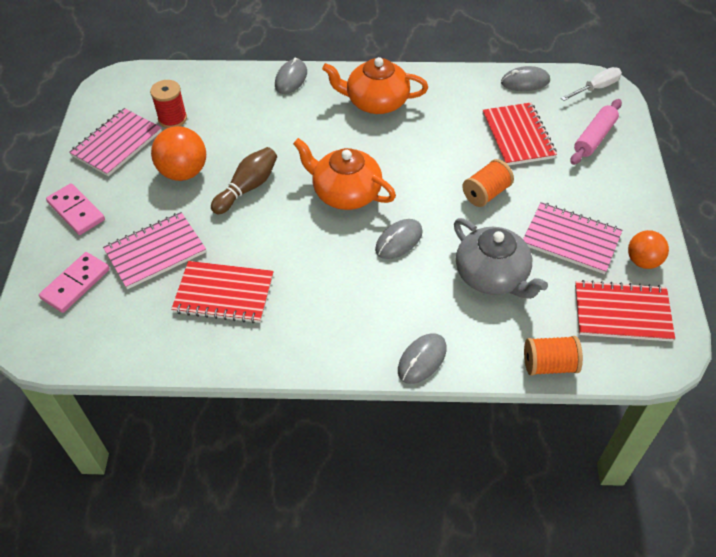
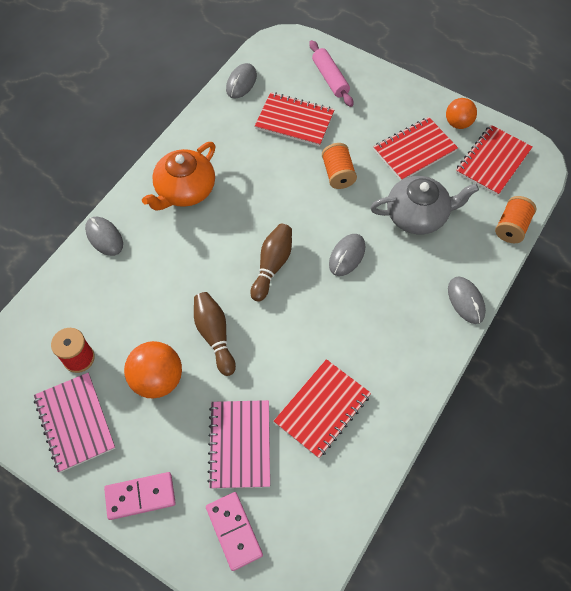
camera: 60 degrees left, 10 degrees up
orange teapot [293,138,396,210] -> brown bowling pin [250,224,292,302]
grey mouse [375,219,423,259] -> grey mouse turned 45 degrees clockwise [329,234,365,276]
pink notebook [523,202,622,274] -> red notebook [373,117,458,181]
white screwdriver [561,67,622,101] -> none

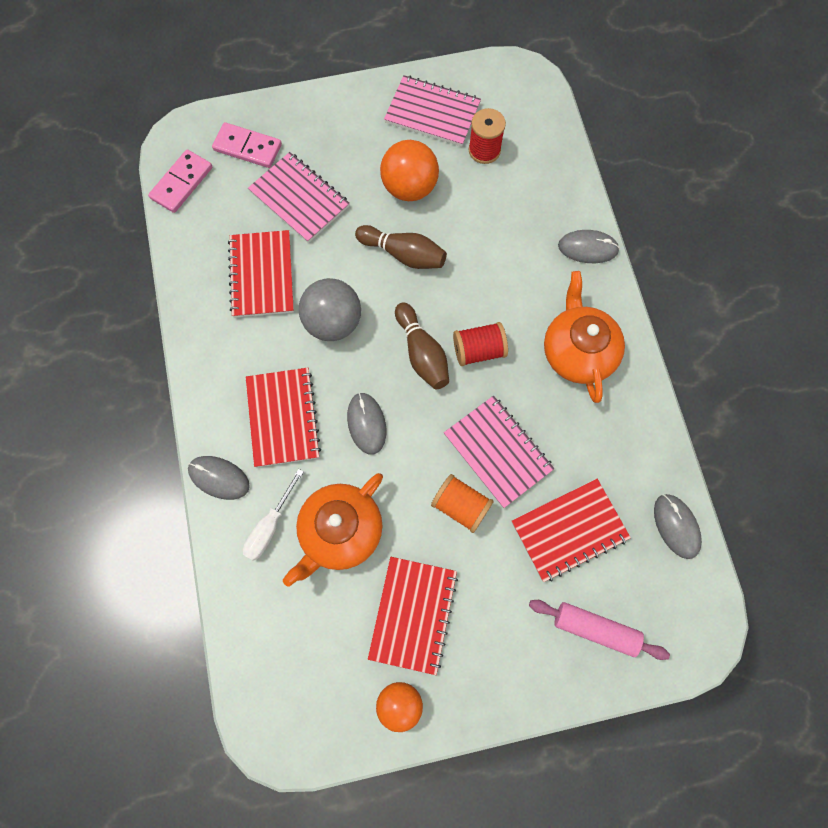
camera: 135 degrees right, 10 degrees up
pink domino [104,472,176,520] -> pink domino moved to [148,149,212,213]
grey teapot [370,176,479,234] -> orange teapot [283,473,383,587]
red notebook [456,125,533,196] -> red notebook moved to [246,368,321,467]
orange spool [495,196,536,243] -> none
none -> white screwdriver [243,469,304,561]
none -> grey ball [299,278,361,341]
none -> pink notebook [444,396,555,508]
none -> red spool [453,322,508,366]

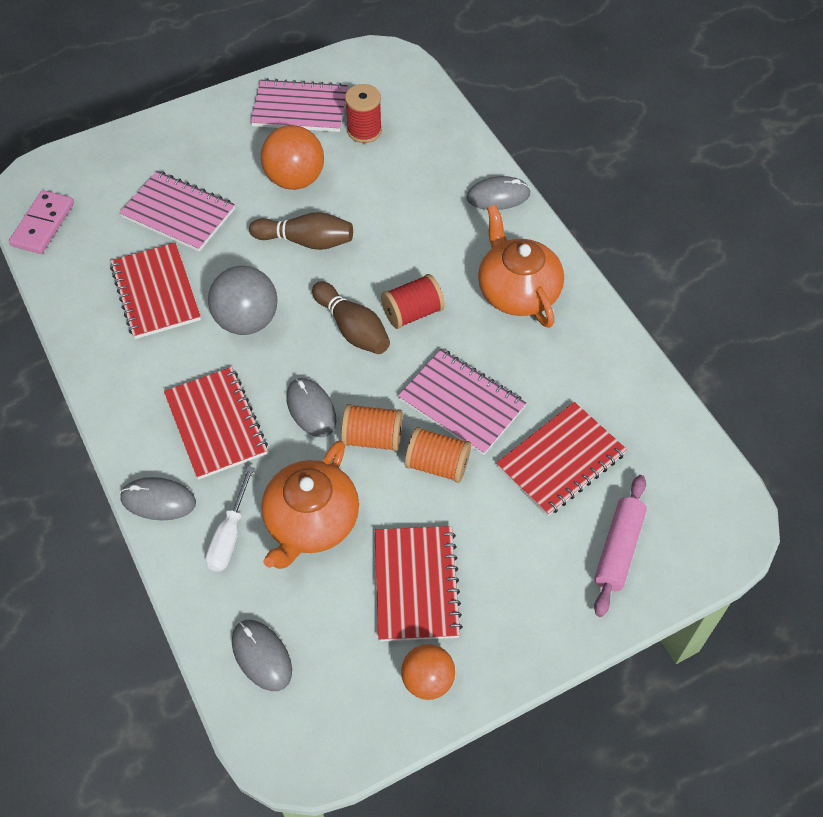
camera: 15 degrees left, 15 degrees down
pink domino [212,122,282,168] -> none
pink rolling pin [529,600,670,660] -> pink rolling pin turned 75 degrees counterclockwise [594,475,647,617]
grey mouse [654,494,702,559] -> grey mouse moved to [232,620,292,691]
none -> orange spool [341,404,403,451]

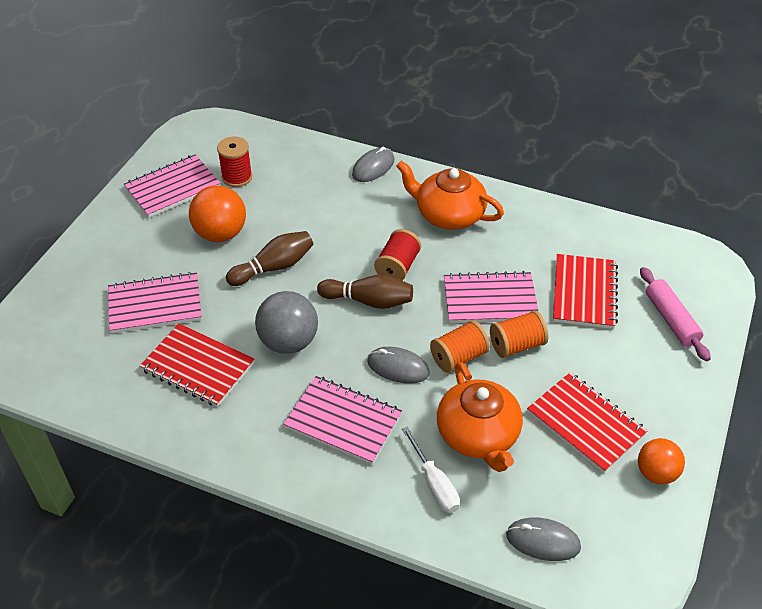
camera: 40 degrees left, 10 degrees down
pink domino [9,190,74,254] -> none
grey mouse [120,477,196,520] -> none
red notebook [164,367,268,480] -> pink notebook [284,376,402,464]

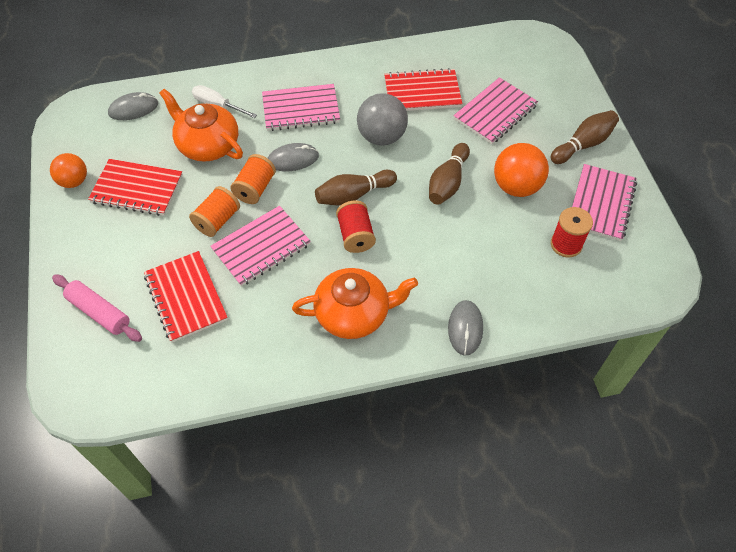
camera: 145 degrees right, 10 degrees up
none -> brown bowling pin [551,110,619,164]

